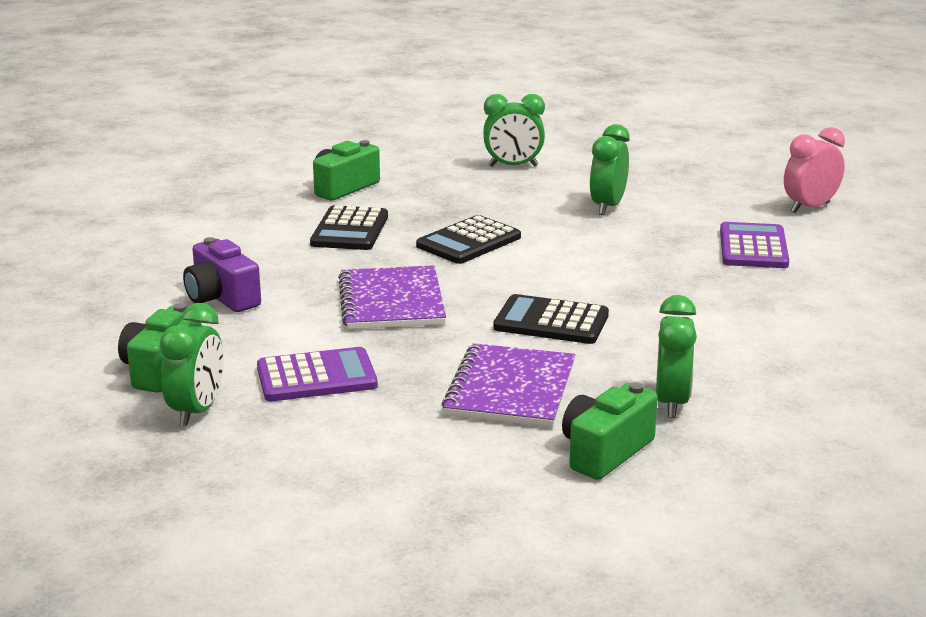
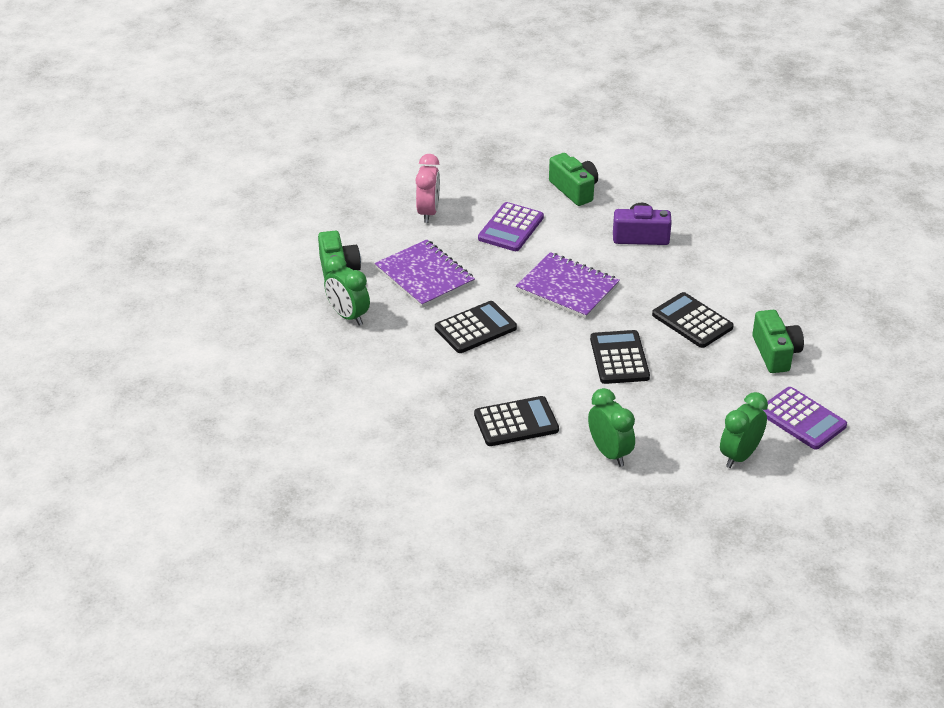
camera: 130 degrees right, 15 degrees up
green clock [160,303,224,427] -> none
purple calculator [720,222,789,268] -> purple calculator moved to [763,387,847,450]
pink clock [784,127,845,213] -> pink clock moved to [415,154,440,223]
none -> black calculator [474,396,559,446]

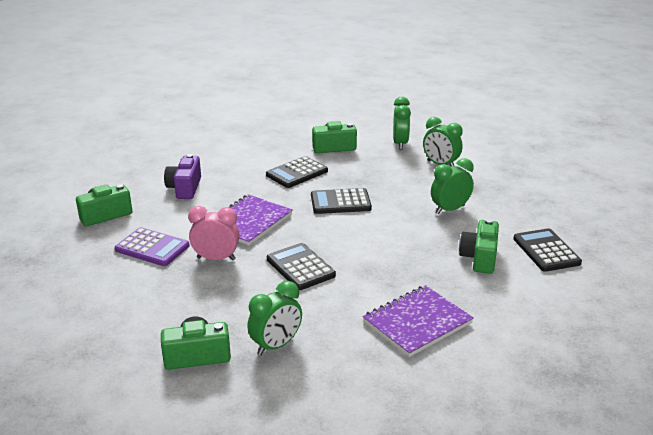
camera: 90 degrees left, 10 degrees down
purple notebook [375,239,475,308] -> purple notebook moved to [362,285,474,357]
pink clock [415,154,440,223] -> pink clock moved to [188,206,240,260]
black calculator [474,396,559,446] -> black calculator moved to [513,228,582,272]
purple calculator [763,387,847,450] -> green clock [393,97,411,150]
none -> green camera [459,219,499,274]

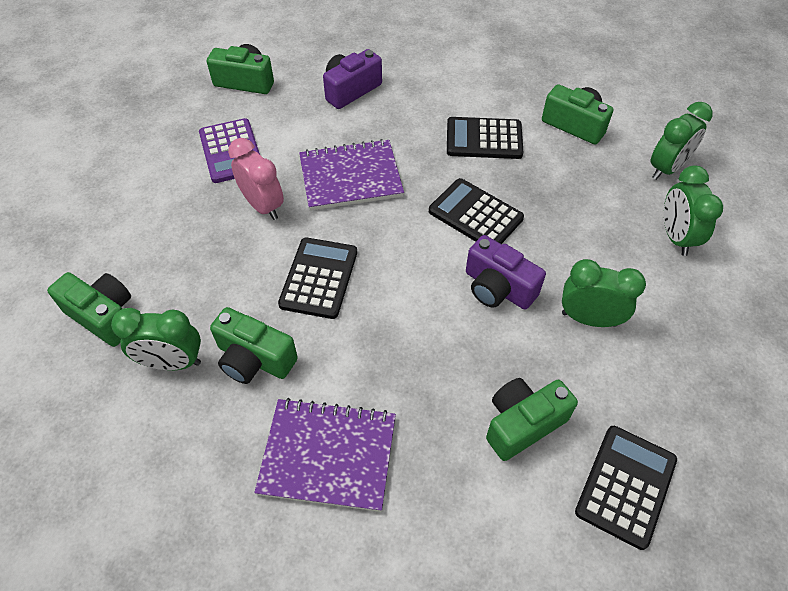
camera: 45 degrees right, 25 degrees up
none -> green camera [210,307,298,384]
none -> purple camera [466,235,546,309]

